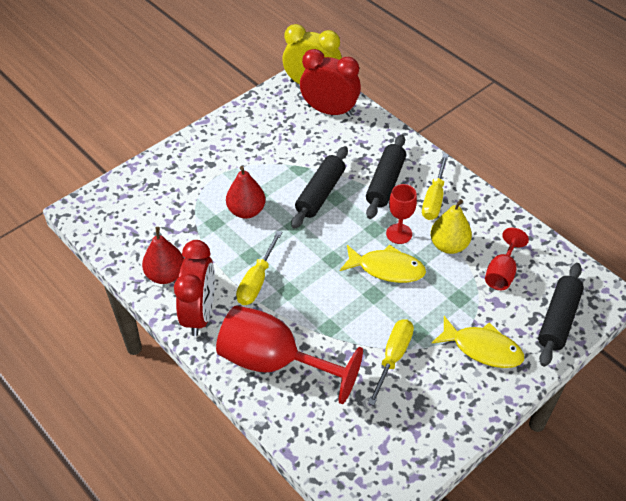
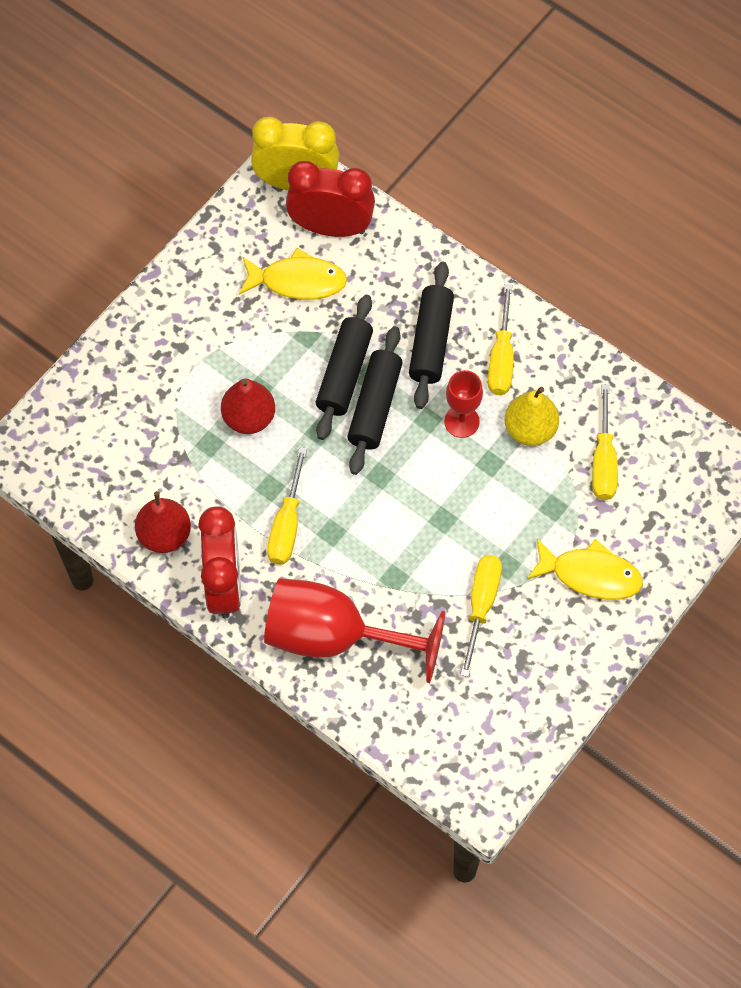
camera: 10 degrees left, 15 degrees up
yellow fish [340,244,426,283] -> yellow fish moved to [239,248,347,300]
red goblet [485,228,529,290] -> yellow screwdriver [592,384,618,500]
black rolling pin [538,263,584,367] -> black rolling pin moved to [347,326,403,475]

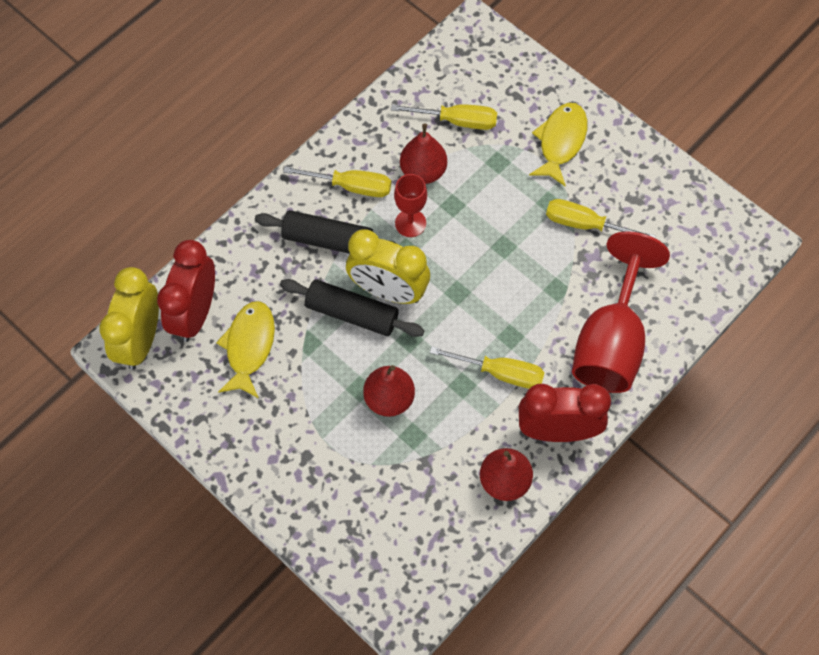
camera: 85 degrees left, 0 degrees up
black rolling pin [347,326,403,475] -> yellow clock [346,229,430,304]
yellow pear [504,387,559,446] -> red pear [400,124,447,184]

